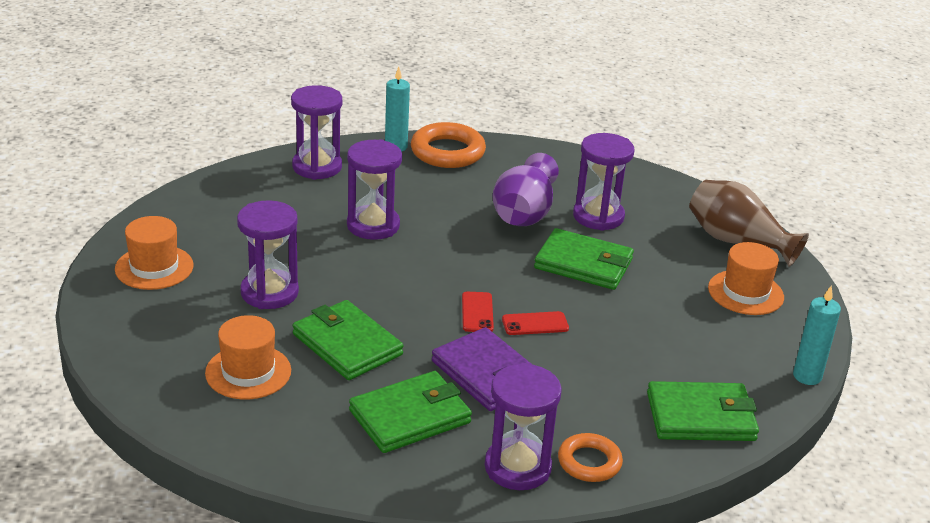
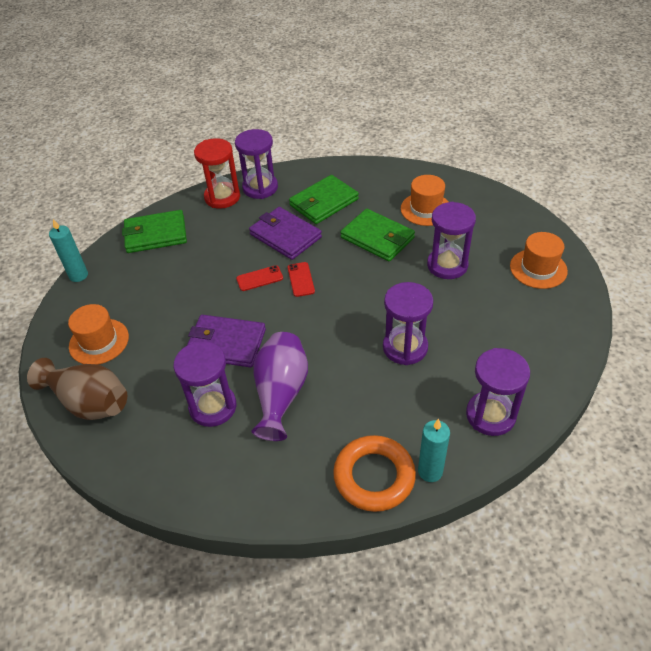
camera: 175 degrees right, 15 degrees up
green wallet [534,228,634,290] -> purple wallet [187,315,266,368]
orange ring [558,433,623,482] -> red hourglass [194,138,240,209]

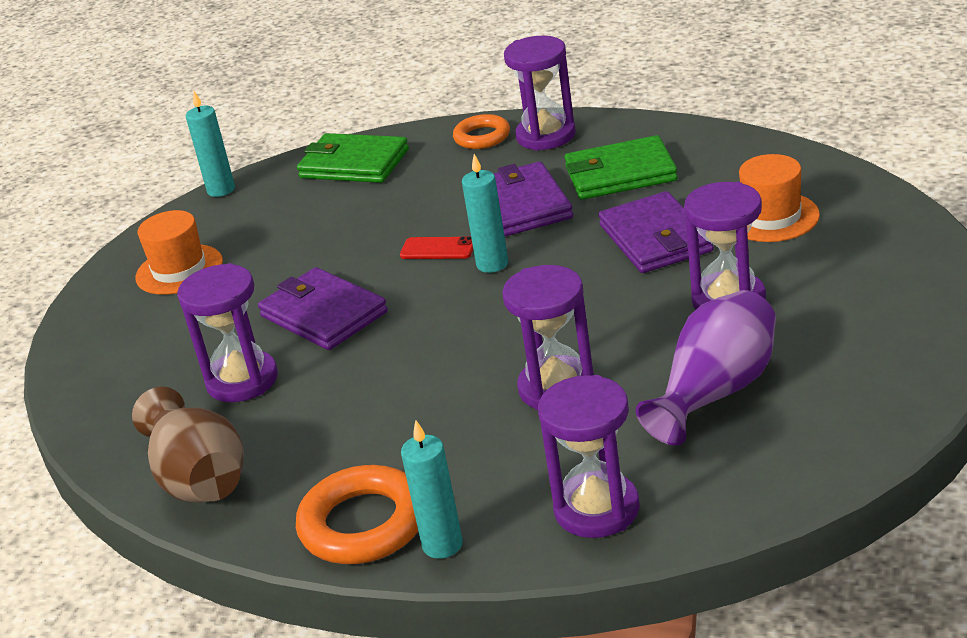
camera: 35 degrees right, 15 degrees down
brown vase [27,358,127,420] -> brown vase moved to [132,387,244,503]
red hourglass [194,138,240,209] -> orange ring [453,114,510,149]
purple vase [251,332,308,441] -> purple vase moved to [636,290,776,446]
red phone [288,262,315,297] -> turquoise candle [462,154,508,273]
green wallet [340,209,415,262] -> purple wallet [599,191,714,273]
orange hat [510,232,568,289] -> none

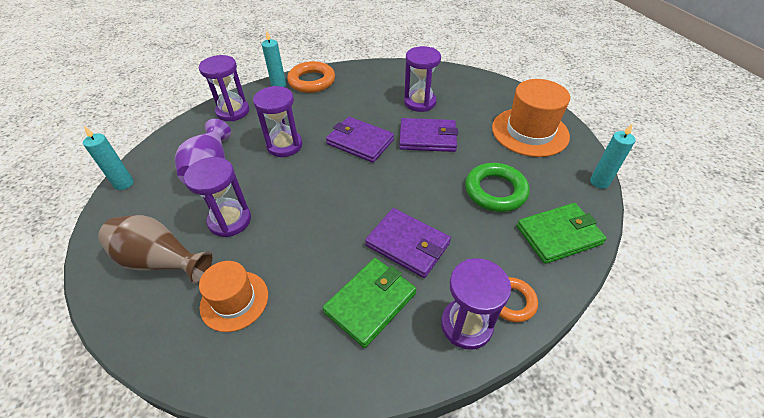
camera: 135 degrees right, 15 degrees up
brown vase [132,387,244,503] -> brown vase moved to [98,215,212,284]
orange hat [136,210,223,295] -> orange hat [492,79,570,157], size x1.59
red phone [400,236,473,259] -> none
turquoise candle [462,154,508,273] -> turquoise candle moved to [83,126,134,190]
purple wallet [599,191,714,273] -> purple wallet moved to [326,117,394,163]
none -> green ring [465,163,529,212]

